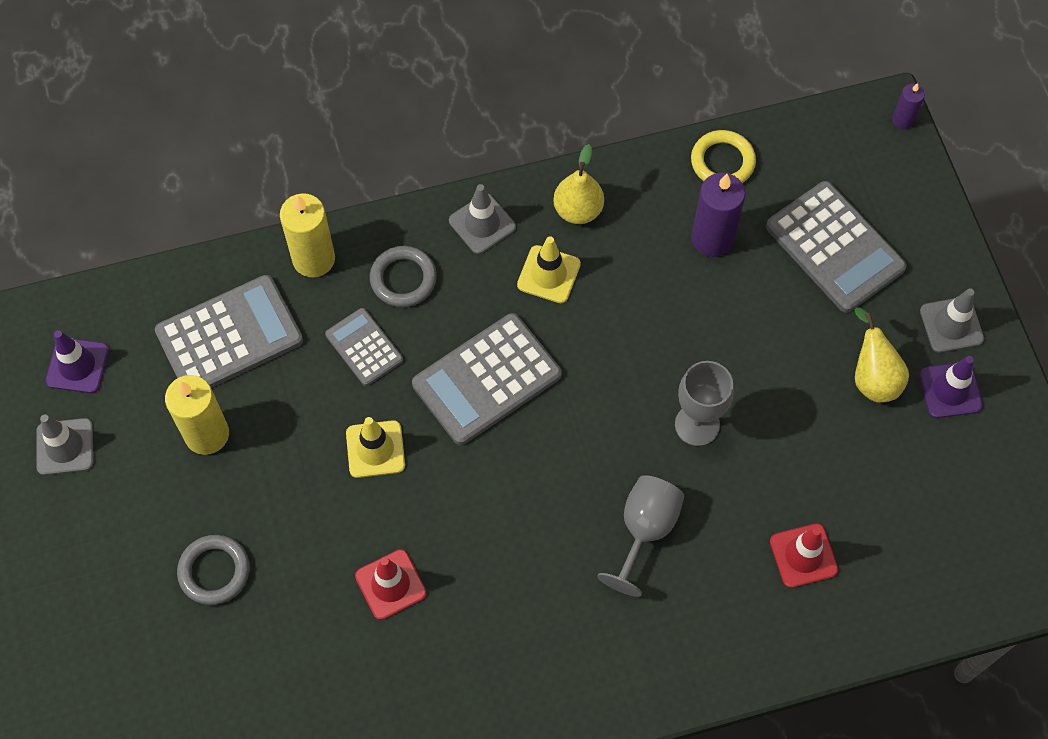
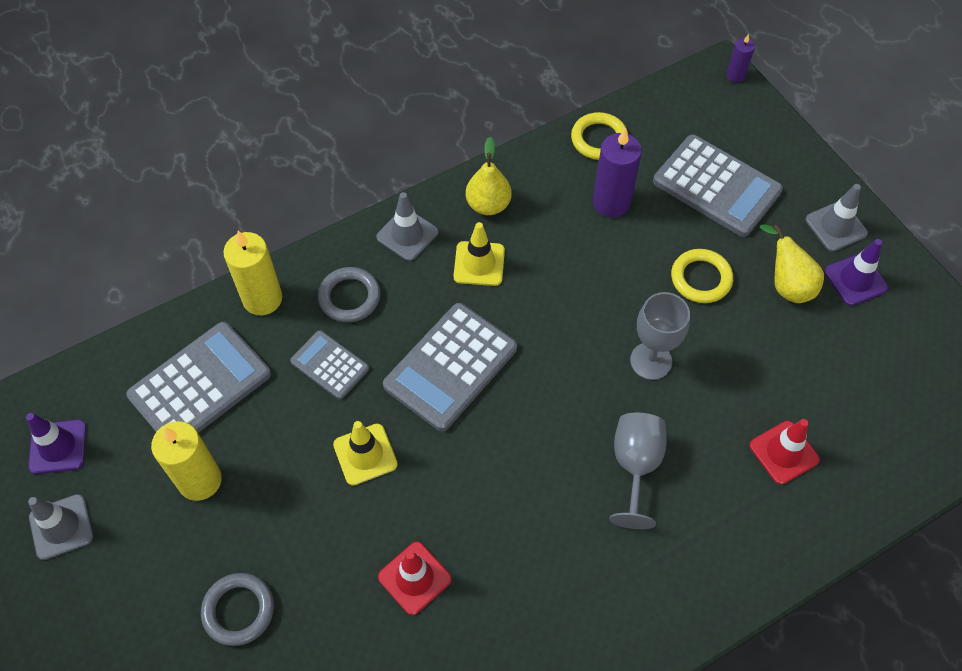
camera: 15 degrees left, 5 degrees down
none -> yellow ring [671,249,733,303]

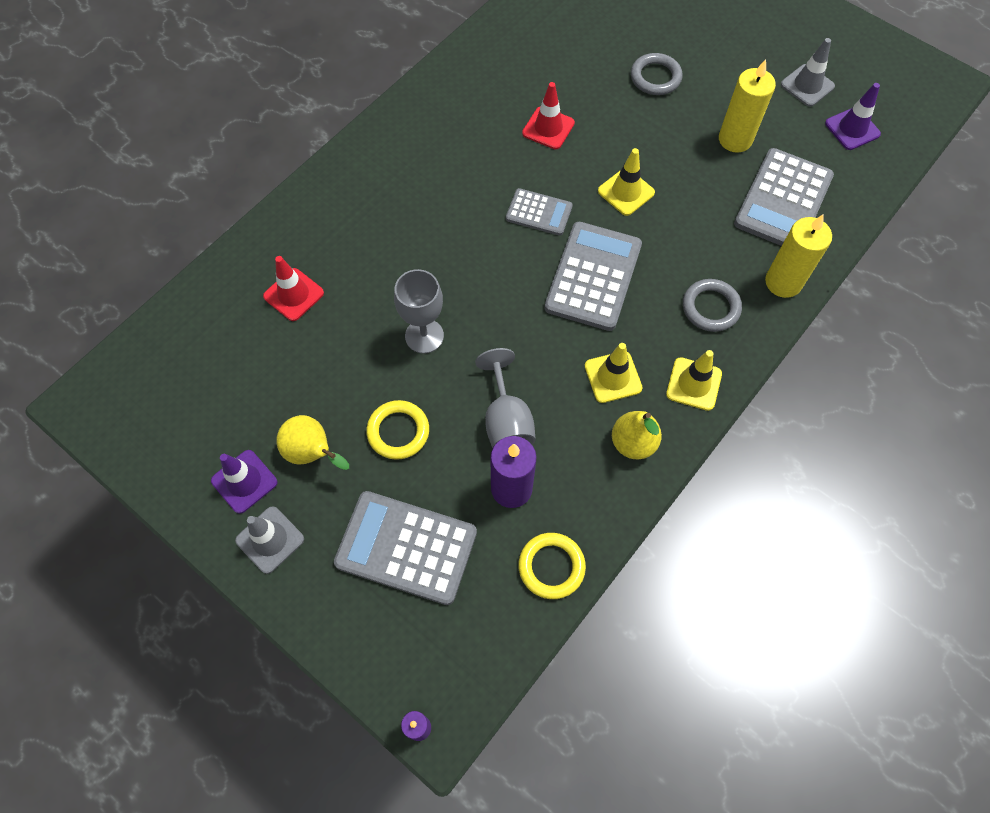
camera: 160 degrees right, 5 degrees up
grey calculator [290,330,369,399] -> grey calculator moved to [506,188,573,236]
grey traffic cone [376,192,438,261] -> yellow traffic cone [666,350,722,411]
grey goblet [609,412,667,529] -> grey goblet moved to [475,348,536,448]

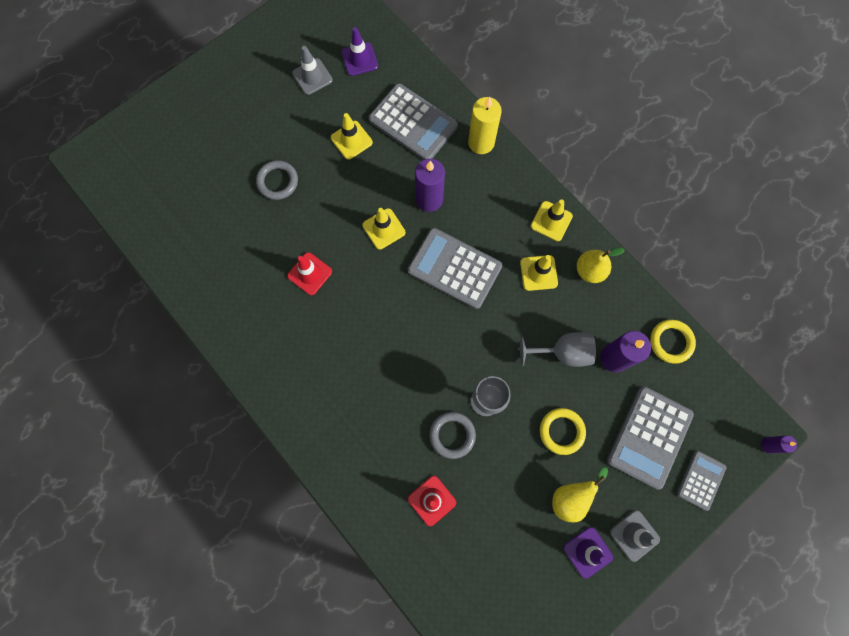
camera: 80 degrees left, 10 degrees up
grey calculator [506,188,573,236] -> grey calculator moved to [677,451,727,511]
grey ring [683,279,742,332] -> grey ring moved to [429,412,476,459]
yellow candle [719,59,776,153] -> yellow traffic cone [331,113,373,160]
none -> purple candle [415,159,445,212]

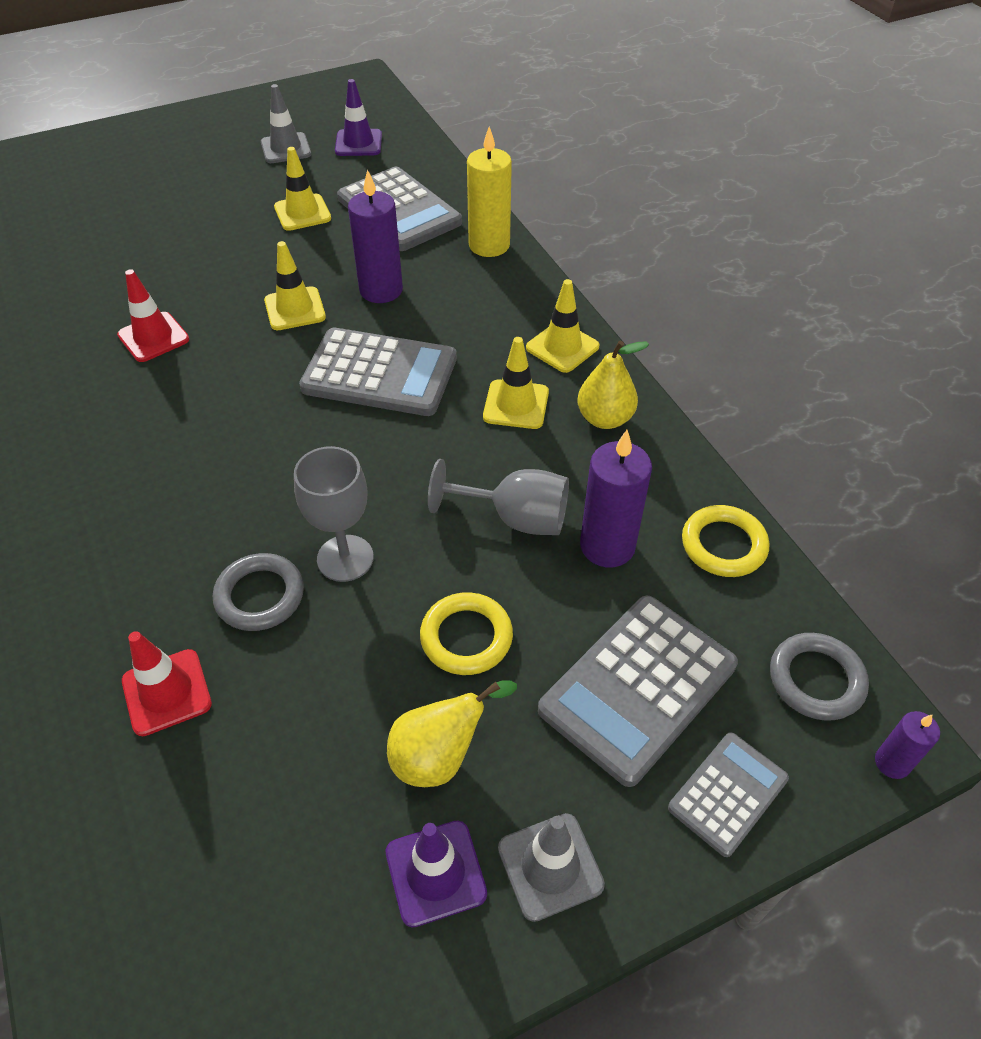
camera: 15 degrees right, 25 degrees down
grey ring [256,160,298,200] -> grey ring moved to [770,633,869,721]
grey calculator [408,228,502,309] -> grey calculator turned 150 degrees clockwise [299,328,457,416]

